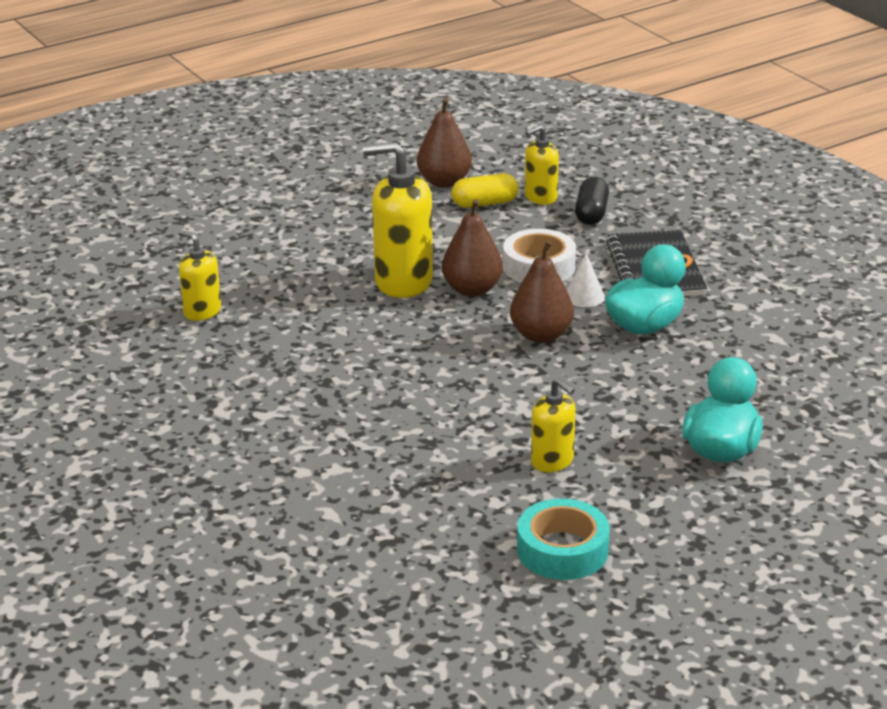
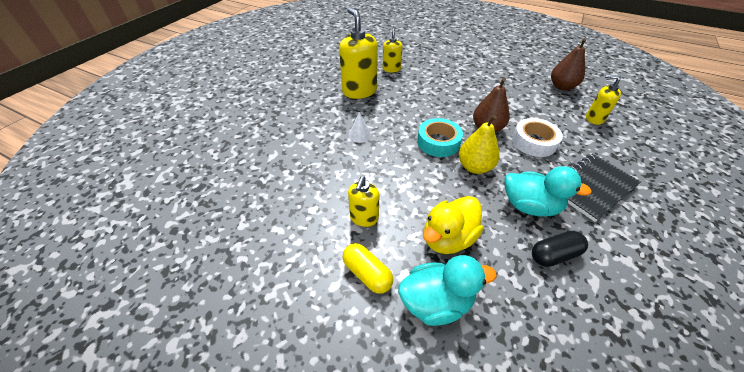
camera: 60 degrees right, 15 degrees up
yellow soap dispenser [363,142,433,298] -> yellow soap dispenser moved to [339,7,378,99]
yellow capsule [451,173,519,208] -> yellow capsule moved to [343,243,393,294]
brown pear [510,241,574,343] -> yellow pear [459,115,500,174]
turquoise tape [517,498,610,580] -> turquoise tape moved to [417,118,463,157]
white cone [567,253,605,307] -> white cone moved to [349,112,371,143]
black capsule [575,177,609,225] -> black capsule moved to [532,231,588,267]
none -> yellow duck [423,196,483,254]

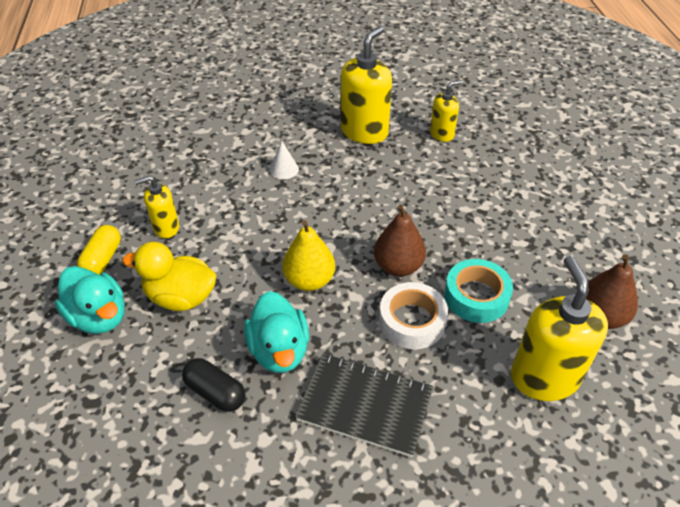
camera: 55 degrees right, 0 degrees up
turquoise tape [417,118,463,157] -> turquoise tape moved to [444,259,513,323]
yellow soap dispenser [586,75,621,125] -> yellow soap dispenser [511,256,608,401], size x1.78

